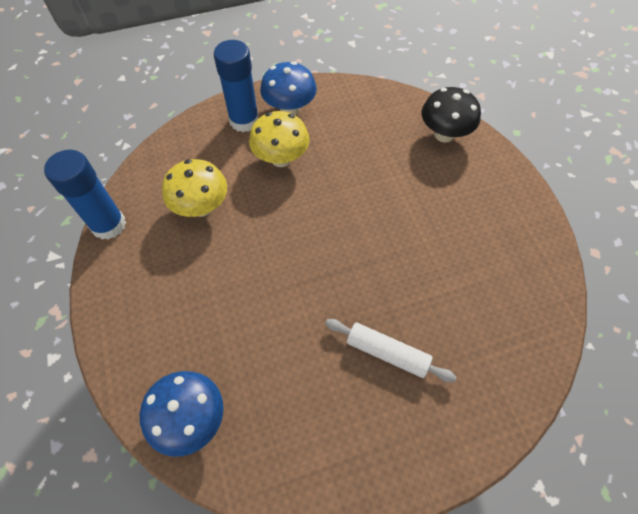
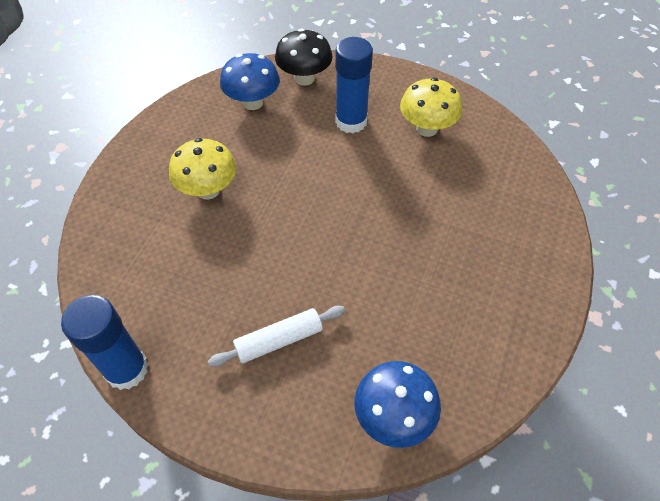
camera: 50 degrees left, 5 degrees down
yellow mushroom [162,159,227,217] -> yellow mushroom moved to [400,78,462,137]
blue glue stick [214,40,259,132] -> blue glue stick moved to [335,37,373,133]
blue mushroom [260,62,317,115] -> blue mushroom moved to [220,53,280,110]
white rolling pin [325,319,456,382] -> white rolling pin moved to [208,306,345,367]

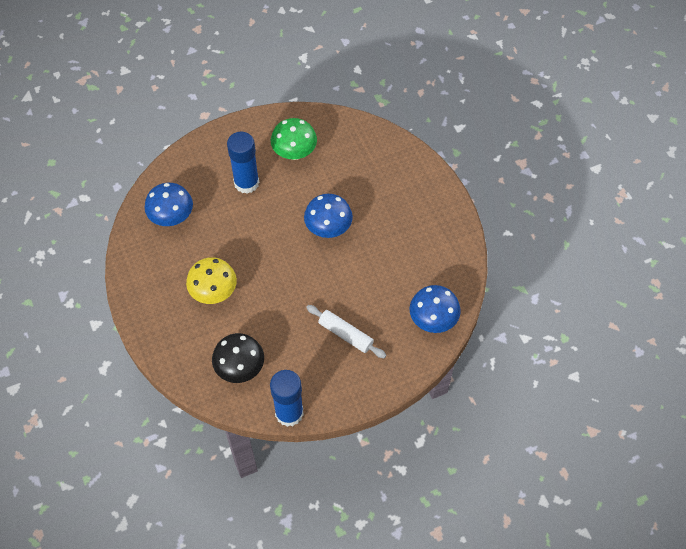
camera: 45 degrees left, 5 degrees up
white rolling pin [208,306,345,367] -> white rolling pin turned 75 degrees counterclockwise [306,305,386,358]
black mushroom [275,29,333,85] -> black mushroom moved to [212,333,264,383]
yellow mushroom [400,78,462,137] -> green mushroom [271,118,317,160]
none -> blue mushroom [304,194,353,238]

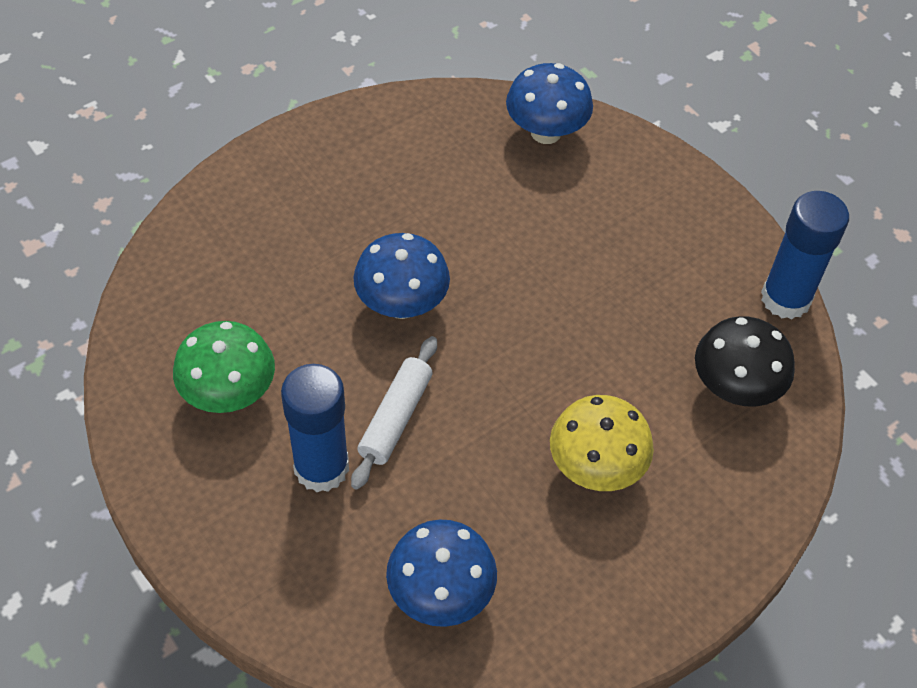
camera: 105 degrees left, 5 degrees down
white rolling pin [306,305,386,358] -> white rolling pin moved to [351,336,437,490]

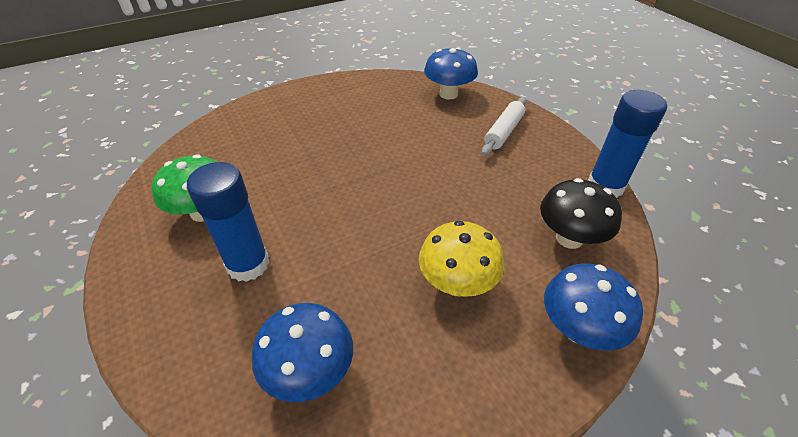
camera: 10 degrees right, 10 degrees down
white rolling pin [351,336,437,490] -> white rolling pin moved to [481,97,527,156]
blue mushroom [353,233,450,319] -> blue mushroom moved to [544,263,643,350]

